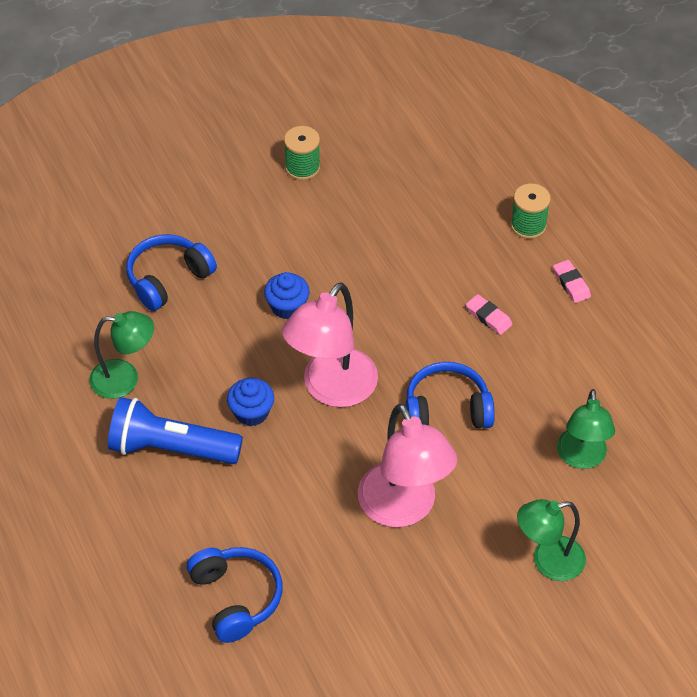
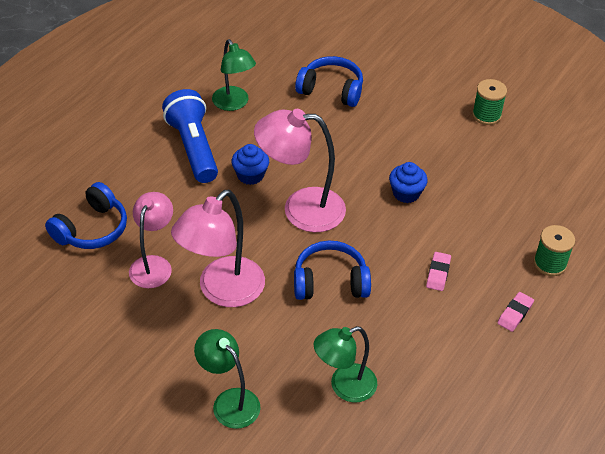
camera: 60 degrees right, 5 degrees down
blue cupcake [264,272,310,319] -> blue cupcake moved to [389,162,428,203]
blue headphones [405,362,495,428] -> blue headphones turned 60 degrees counterclockwise [294,241,371,300]
none -> pink lamp [129,192,173,288]

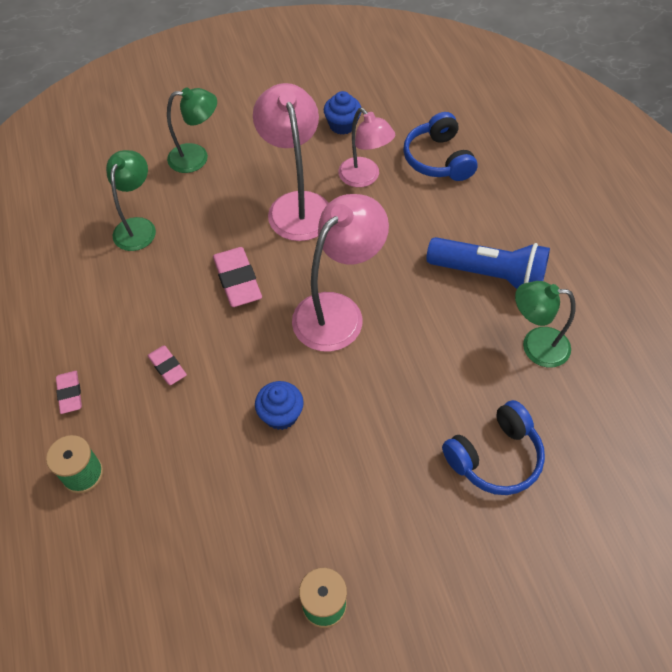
camera: 130 degrees right, 10 degrees up
blue cupcake [232,144,269,185] -> blue cupcake moved to [324,91,361,135]
blue headphones [294,241,371,300] -> pink eraser [213,247,262,307]

